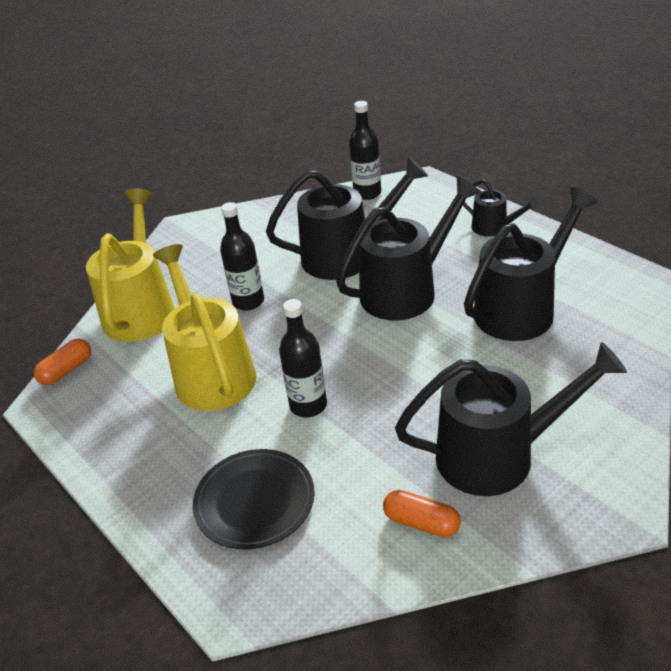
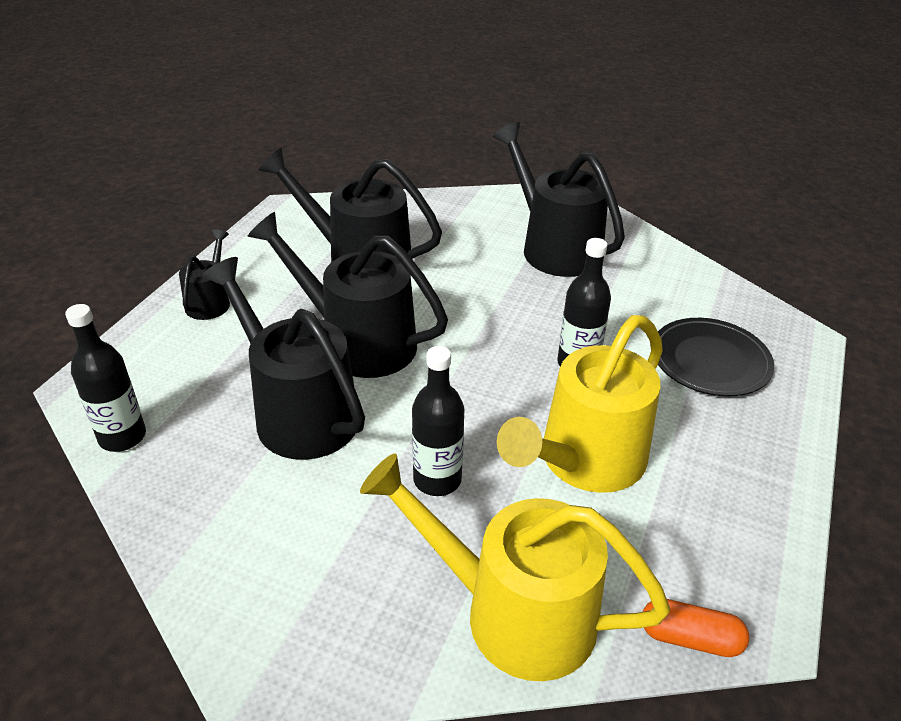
camera: 120 degrees left, 0 degrees up
yellow watering can [86,189,175,342] -> yellow watering can turned 45 degrees clockwise [360,453,670,681]
orange capsule [383,490,461,538] -> none

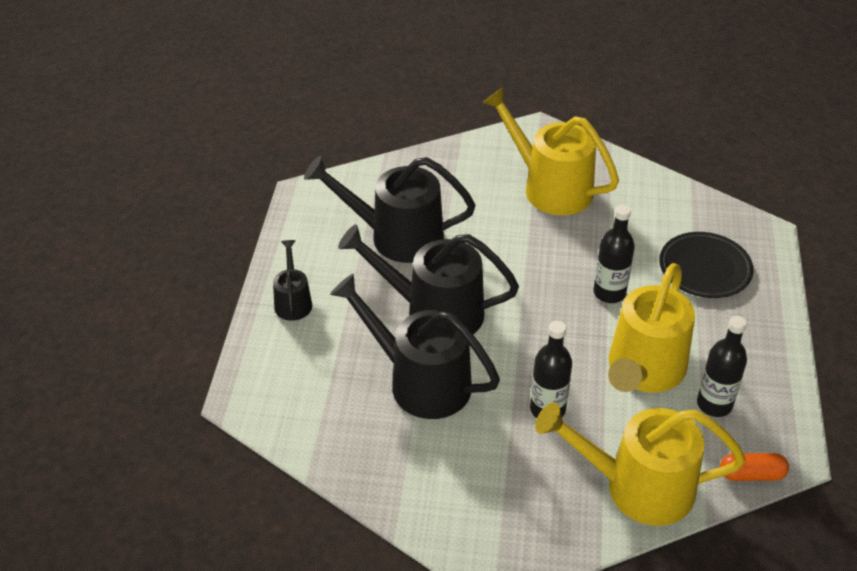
camera: 15 degrees left, 5 degrees up
black bottle [65,304,146,452] -> black bottle moved to [697,316,747,417]
black watering can [493,122,625,277] -> yellow watering can [482,87,619,215]

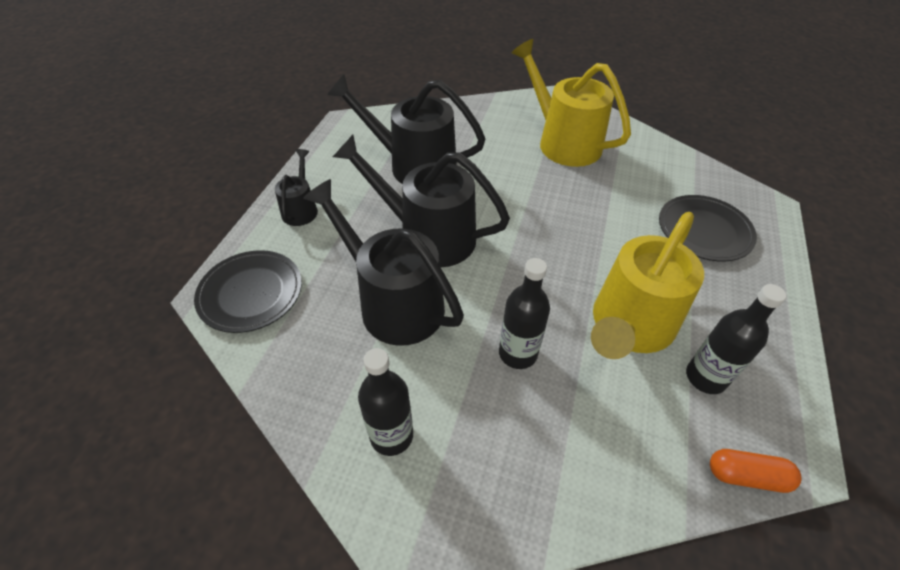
camera: 10 degrees right, 5 degrees up
yellow watering can [535,402,746,526] -> none
black bottle [593,205,635,303] -> black bottle moved to [358,348,413,456]
none -> black plate [194,250,302,333]

